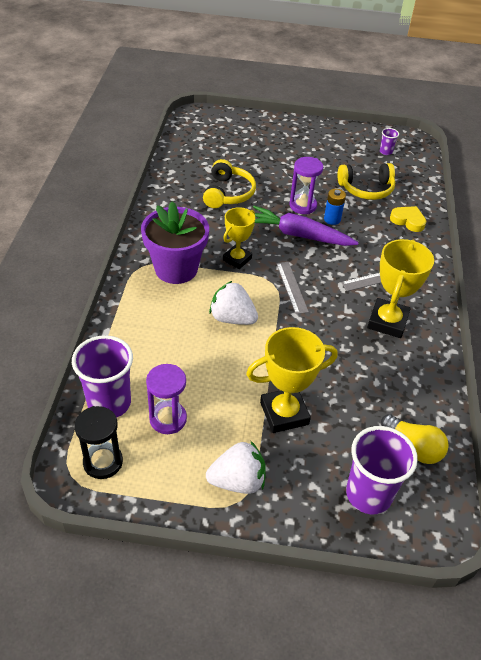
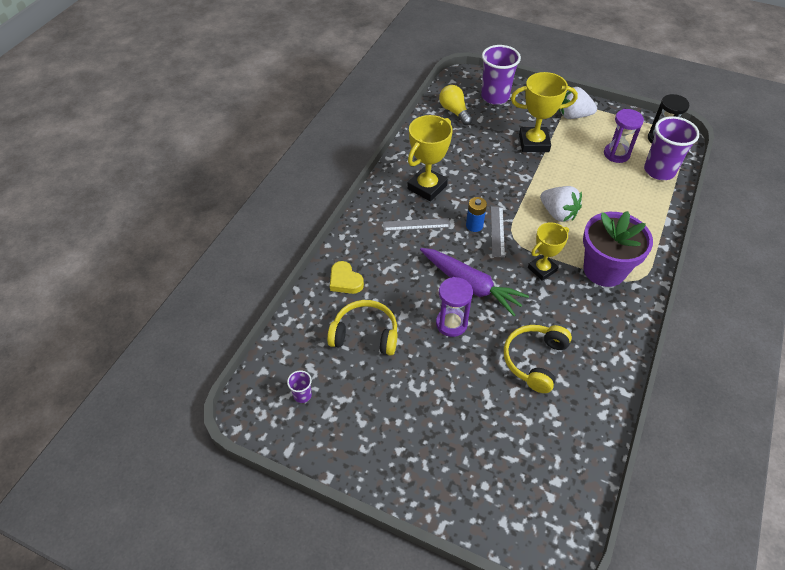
camera: 160 degrees left, 5 degrees up
blue battery [324,189,346,225] -> blue battery moved to [466,197,487,232]

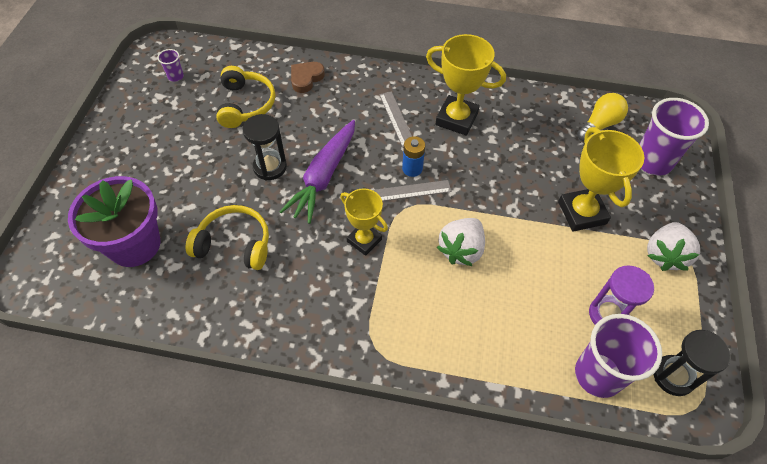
camera: 75 degrees right, 5 degrees up
yellow heart [330,261,364,294] -> brown heart [291,62,325,93]
purple hourglass [436,277,473,337] -> black hourglass [243,114,287,181]
white strawberry [559,87,597,119] -> white strawberry turned 150 degrees counterclockwise [647,222,700,271]
purple flower pot [583,211,653,287] -> purple flower pot moved to [68,176,160,267]

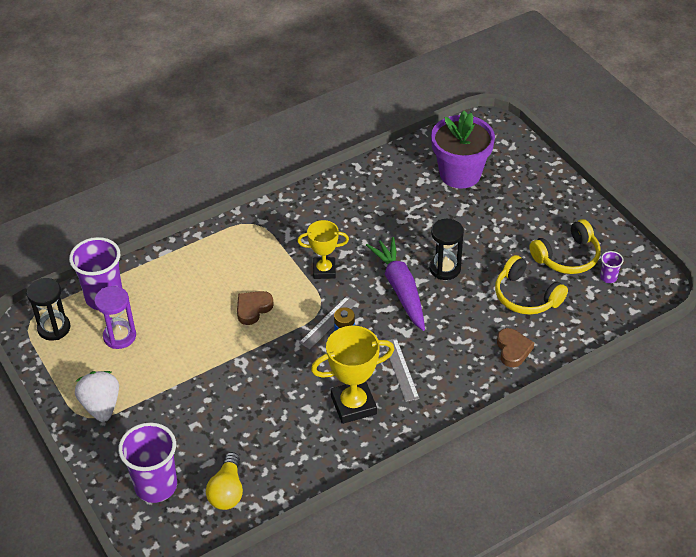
camera: 140 degrees right, 10 degrees down
yellow headphones [186,205,269,270] -> yellow headphones moved to [529,219,600,274]
grey ruler [379,92,412,148] -> grey ruler turned 45 degrees clockwise [385,338,419,402]
white strawberry [437,218,485,266] -> brown heart [237,291,274,325]
yellow trophy [558,127,645,232] -> none

